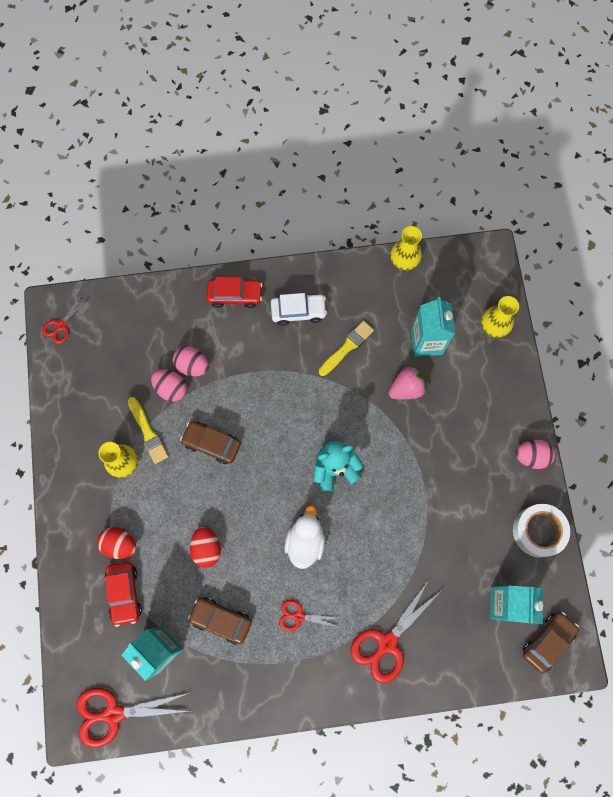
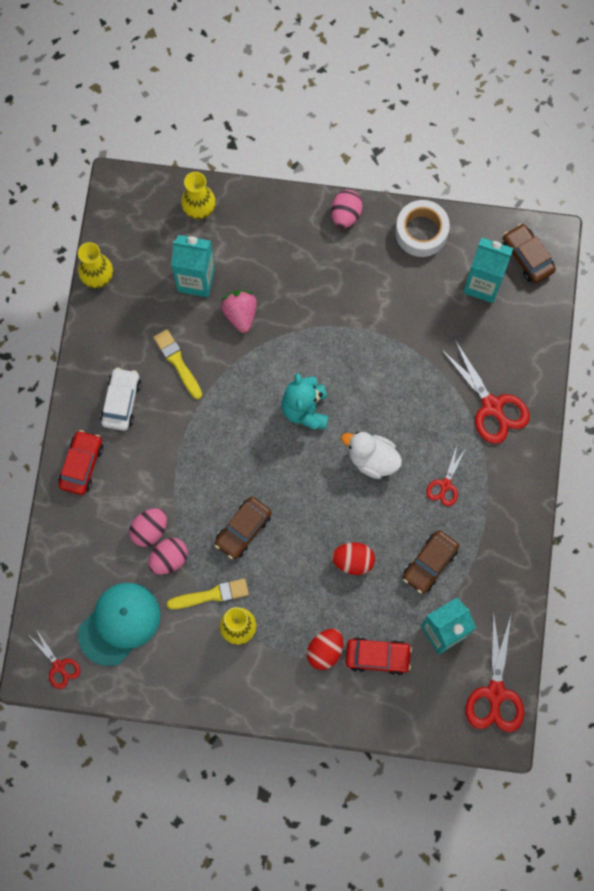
camera: 75 degrees left, 0 degrees up
none -> turquoise cap [78,583,160,666]

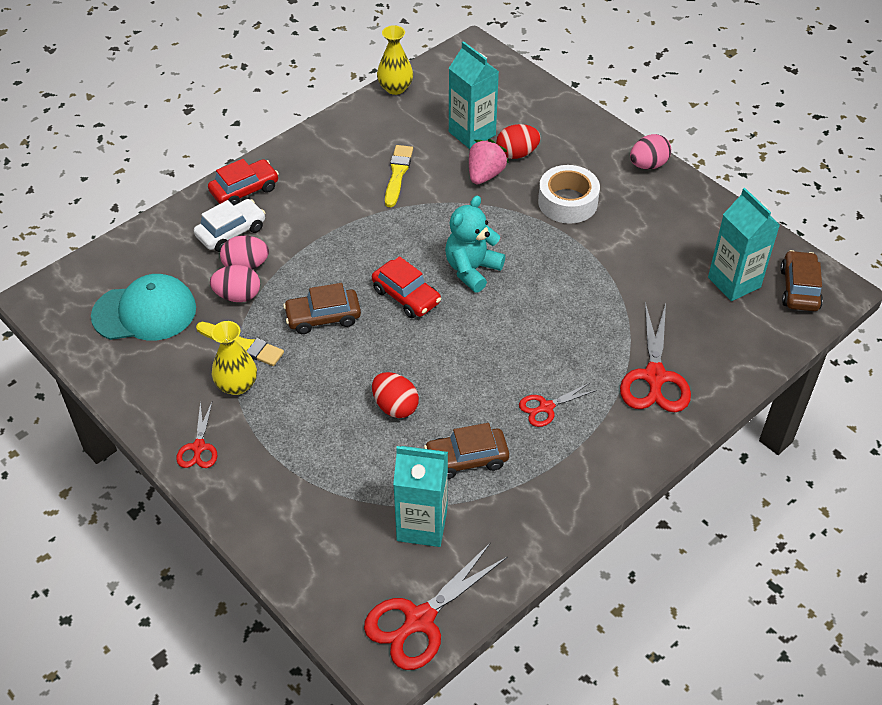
camera: 40 degrees right, 25 degrees down
red scissors [30,629,80,689] -> red scissors moved to [176,401,217,468]
white car [100,367,141,431] -> white car moved to [194,199,265,252]
yellow vase [181,172,216,219] -> none
red egg [307,629,343,670] -> red egg moved to [496,124,541,159]
white duck [341,432,402,479] -> none
red car [346,637,412,675] -> red car moved to [372,256,441,318]
white tape [395,200,450,257] -> white tape moved to [538,165,600,224]

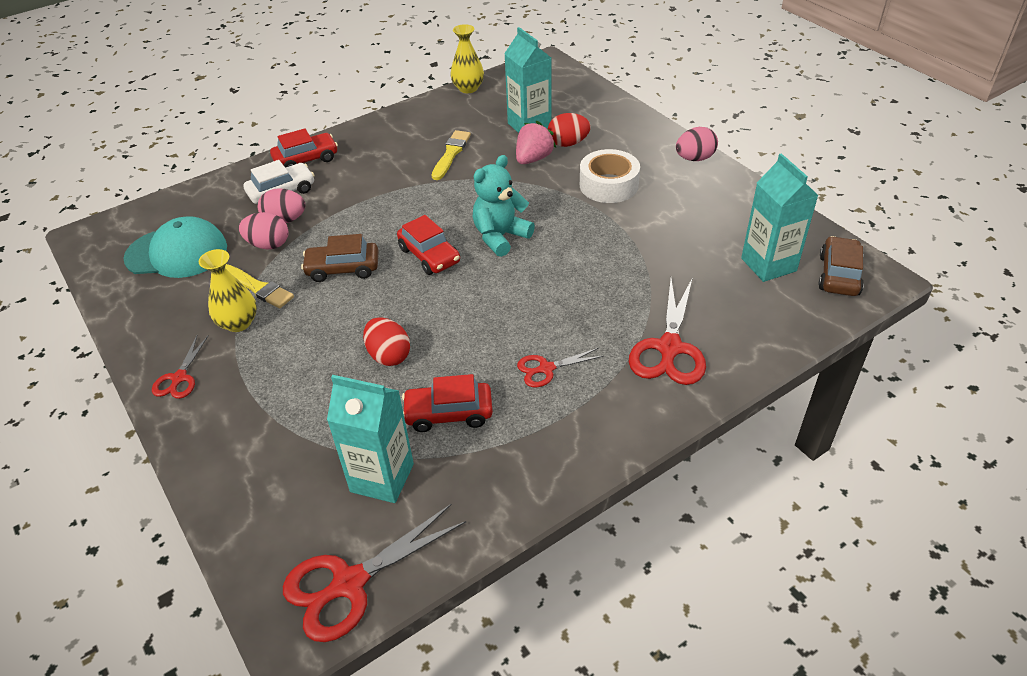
camera: 10 degrees right, 5 degrees down
brown car [424,423,509,479] -> red car [402,374,493,432]

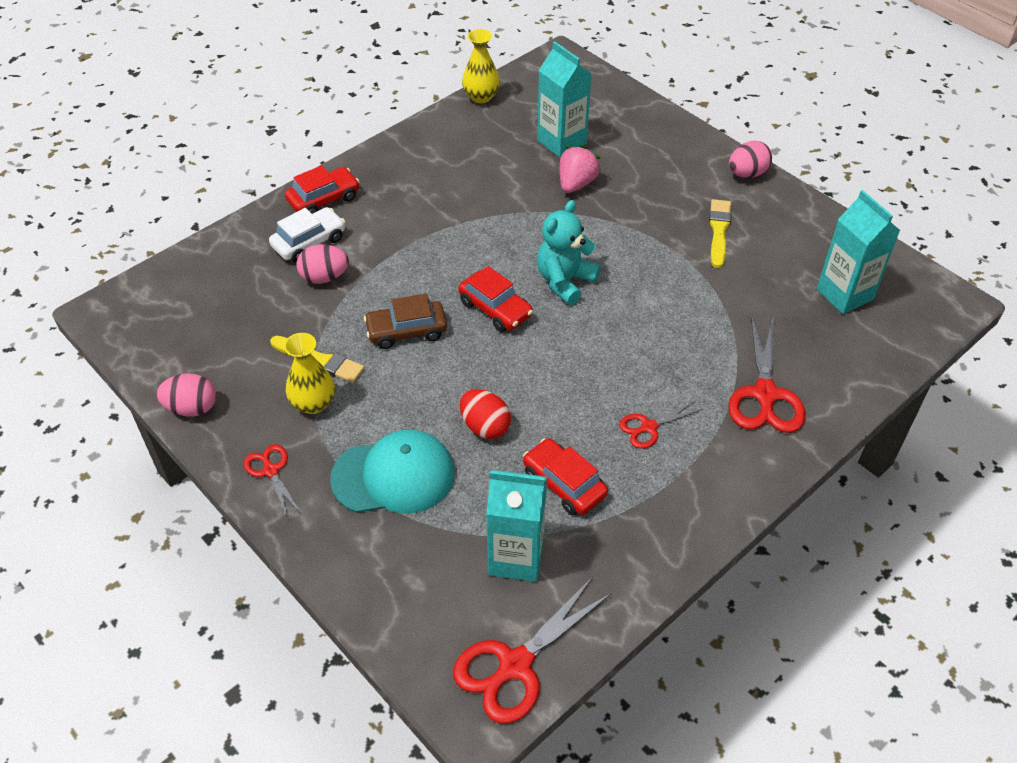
camera: 10 degrees left, 5 degrees up
turquoise cap [123,216,227,278] -> turquoise cap moved to [330,430,455,513]
red scissors [152,335,209,399] -> red scissors turned 150 degrees clockwise [244,444,300,519]
pink egg [239,212,289,249] -> pink egg moved to [156,373,216,417]
red car [402,374,493,432] -> red car turned 60 degrees clockwise [523,438,608,515]
yellow brush [432,130,471,180] -> yellow brush moved to [709,199,731,268]
red egg [548,113,591,147] -> none
white tape [580,149,640,203] -> none
brown car [818,236,864,296] -> none

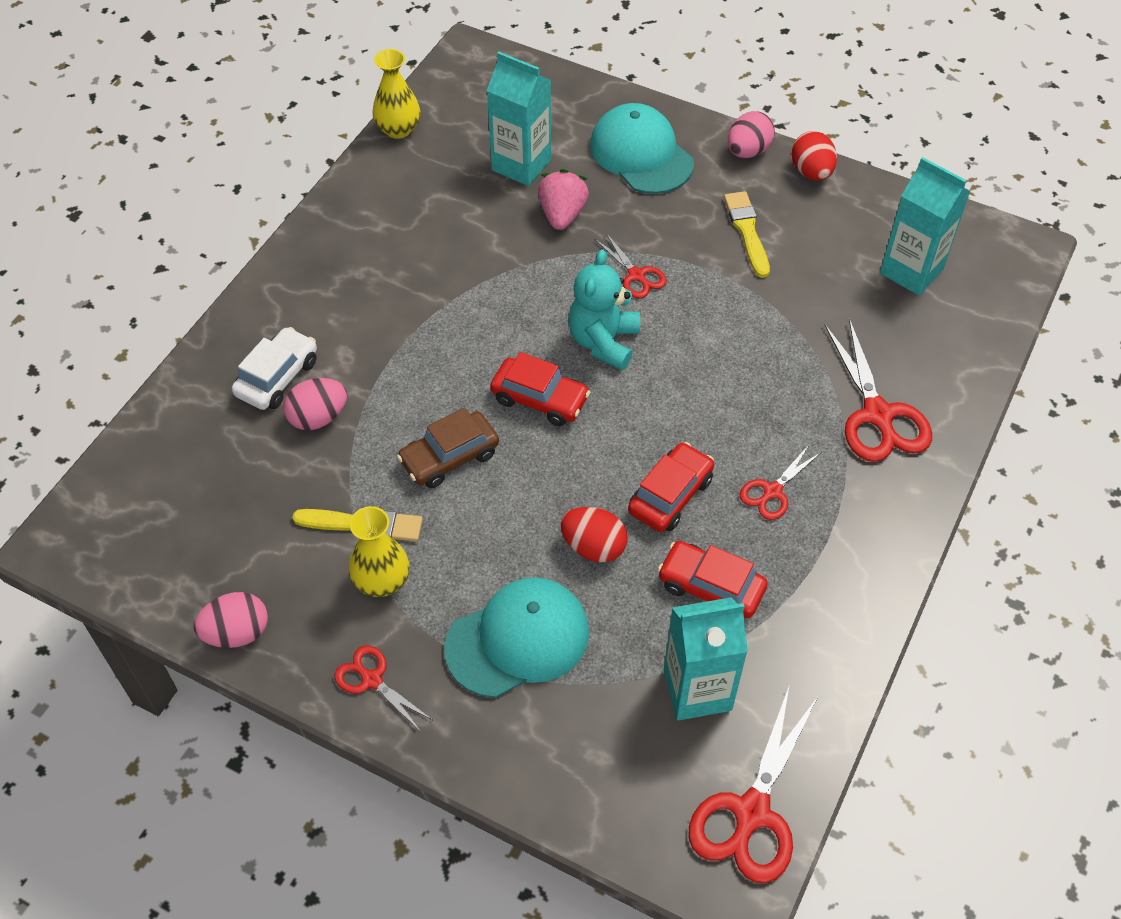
camera: 20 degrees left, 5 degrees up
red car [285,166,360,214] -> red car moved to [628,442,714,532]
none -> turquoise cap [590,103,694,194]
none -> red scissors [595,233,667,298]
none -> red egg [792,131,837,181]

